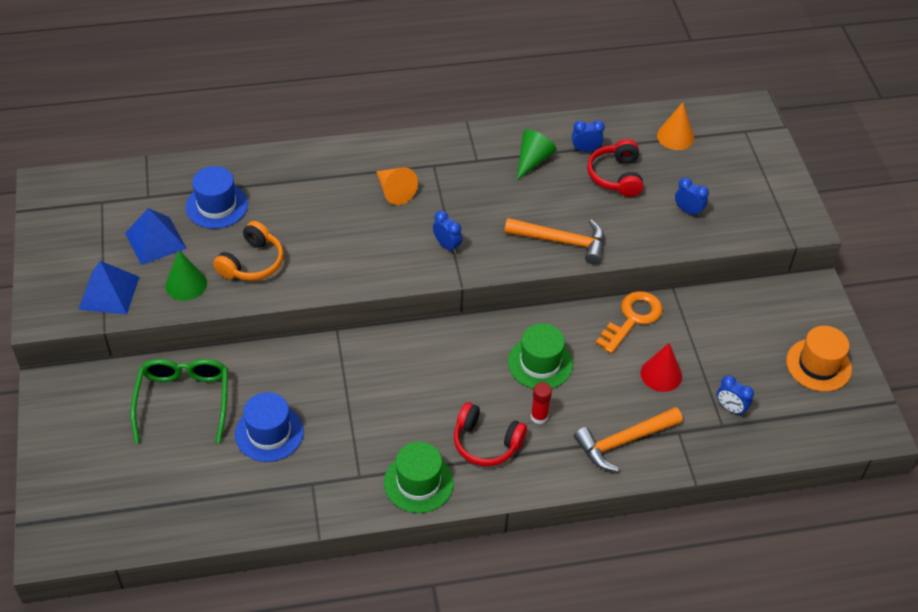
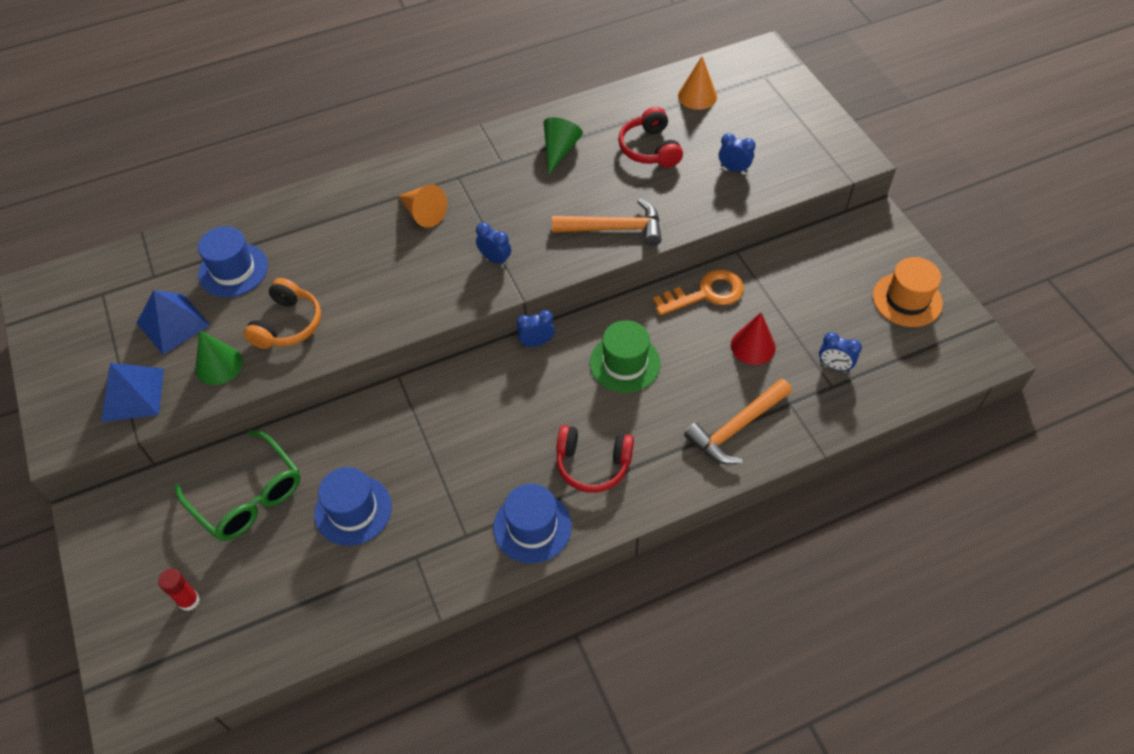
camera: 10 degrees left, 5 degrees up
green glasses [130,359,228,443] -> green glasses turned 150 degrees clockwise [175,430,301,541]
green hat [384,442,454,513] -> blue hat [493,484,572,563]
red glue stick [531,382,552,424] -> red glue stick moved to [158,569,200,611]
blue clock [572,120,605,152] -> blue clock moved to [517,310,555,347]
orange key [596,291,663,354] -> orange key turned 45 degrees clockwise [653,269,744,316]

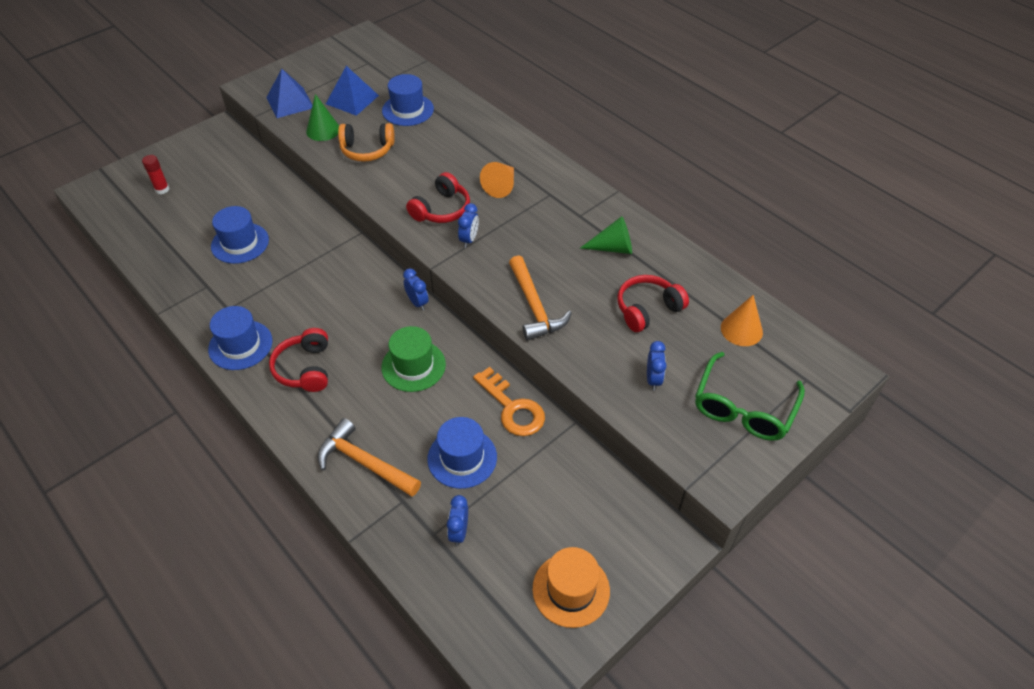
camera: 70 degrees right, 5 degrees down
green glasses [175,430,301,541] -> green glasses moved to [695,352,805,441]
red cone [731,312,776,365] -> blue hat [427,417,497,489]
none -> red headphones [406,172,470,223]

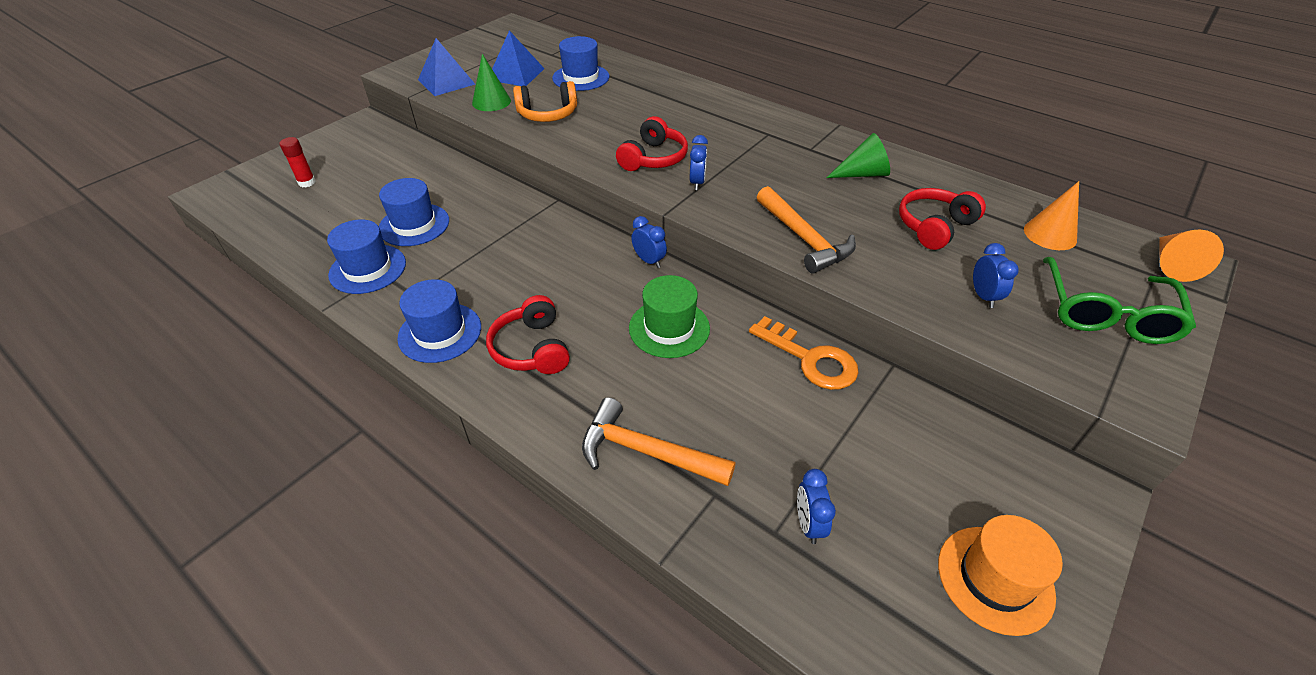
camera: 10 degrees left, 5 degrees down
blue hat [427,417,497,489] -> blue hat moved to [327,219,406,294]
orange cone [480,162,514,198] -> orange cone moved to [1159,229,1224,282]

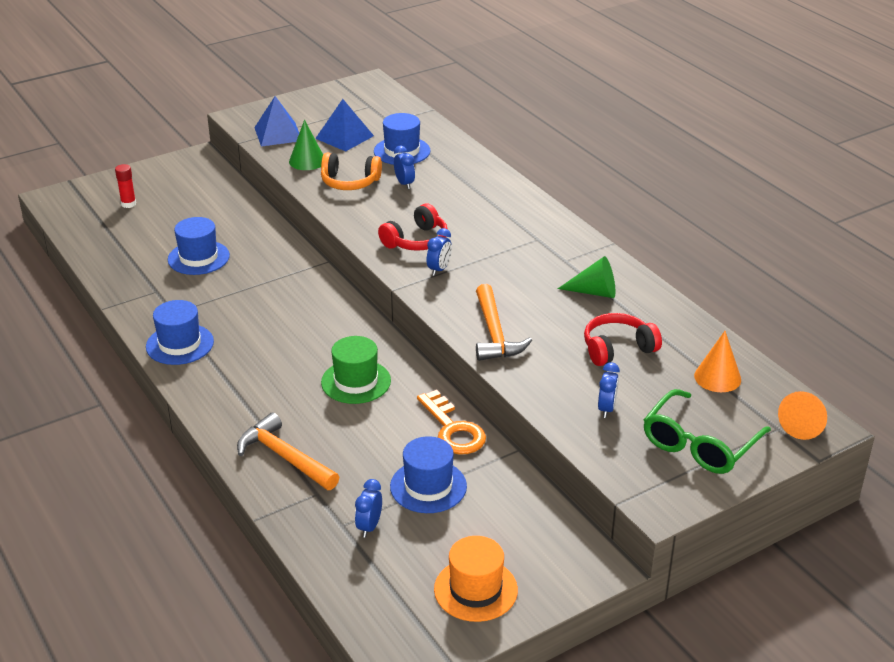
camera: 20 degrees right, 10 degrees down
blue hat [327,219,406,294] -> blue hat moved to [390,436,467,513]
red headphones [486,295,570,374] -> none
blue clock [631,216,667,268] -> blue clock moved to [394,146,415,189]

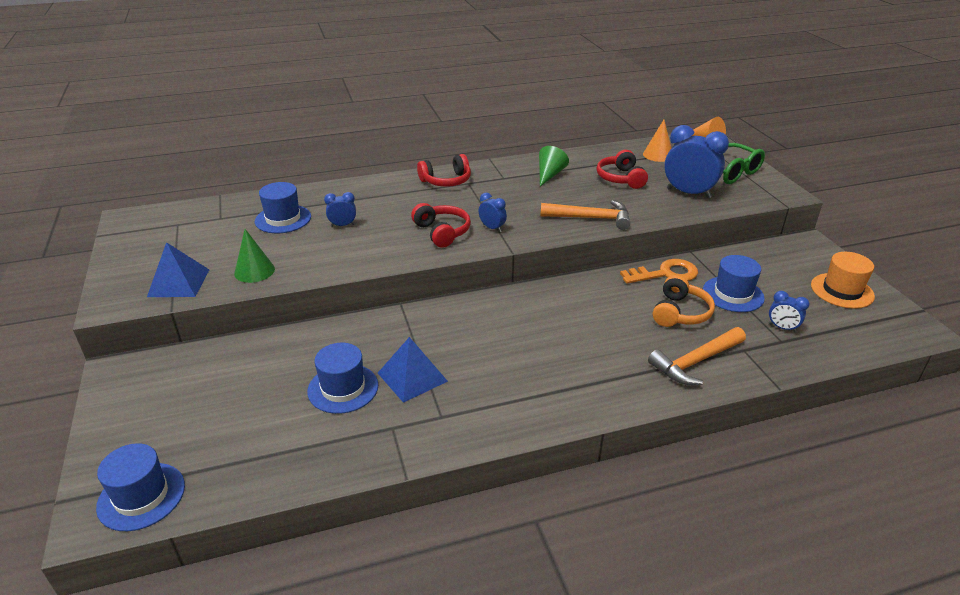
camera: 75 degrees left, 0 degrees up
red glue stick [115,164,136,208] -> none
blue hat [146,300,214,365] -> blue hat moved to [96,443,185,531]
blue pyramid [315,99,374,151] -> blue pyramid moved to [378,337,448,403]
orange headphones [321,153,382,190] -> orange headphones moved to [653,275,715,327]
green hat [321,336,391,404] -> none
blue clock [598,362,620,418] -> blue clock [664,125,729,198], size x2.03
none -> red headphones [417,154,471,187]

